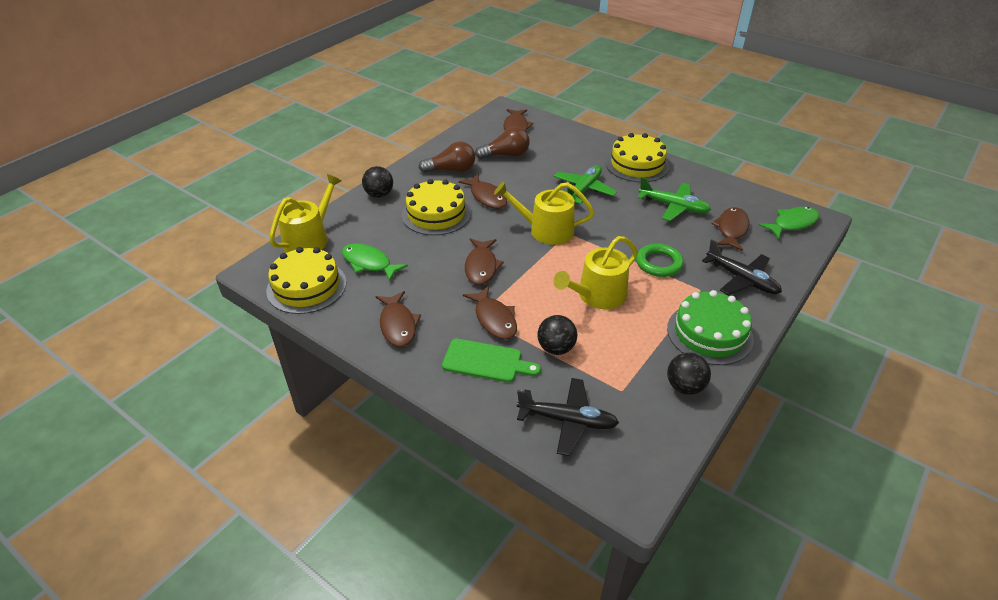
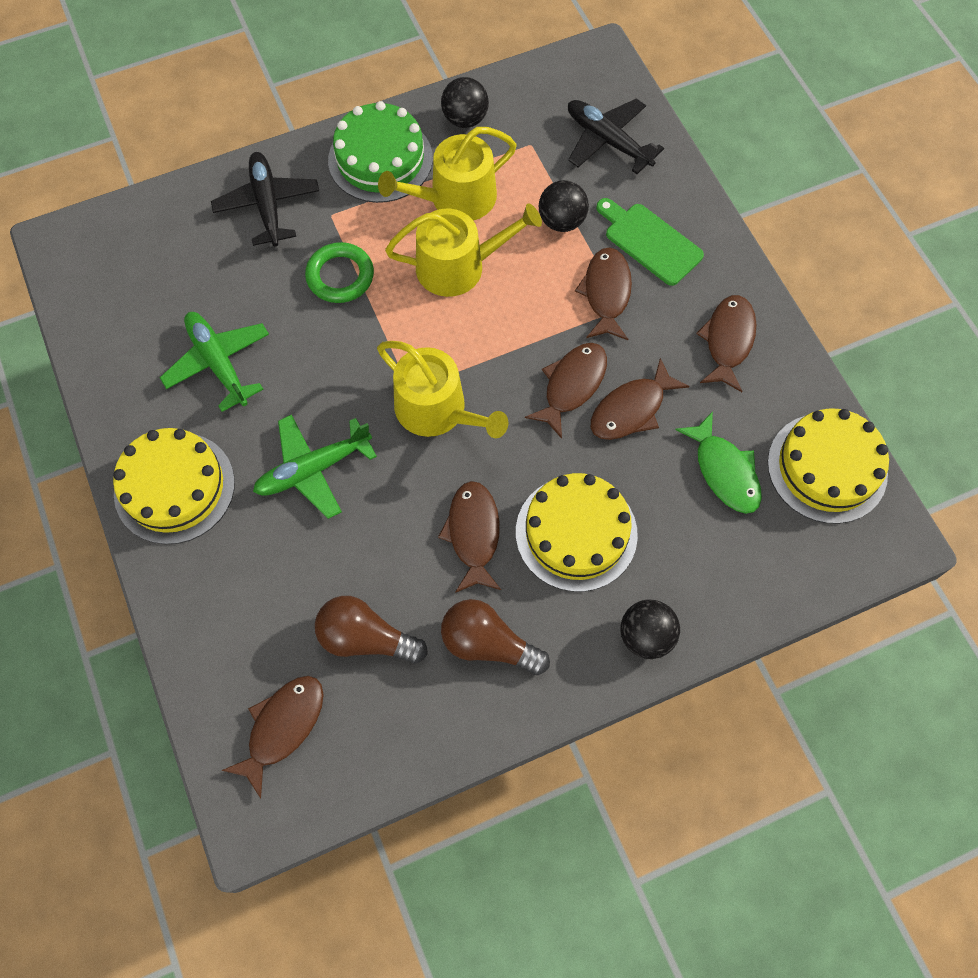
camera: 150 degrees left, 25 degrees up
yellow watering can [269,174,342,253] -> yellow watering can moved to [378,127,517,221]
brown fish [711,207,749,251] -> brown fish moved to [591,358,690,440]
green fish [759,207,820,239] -> none

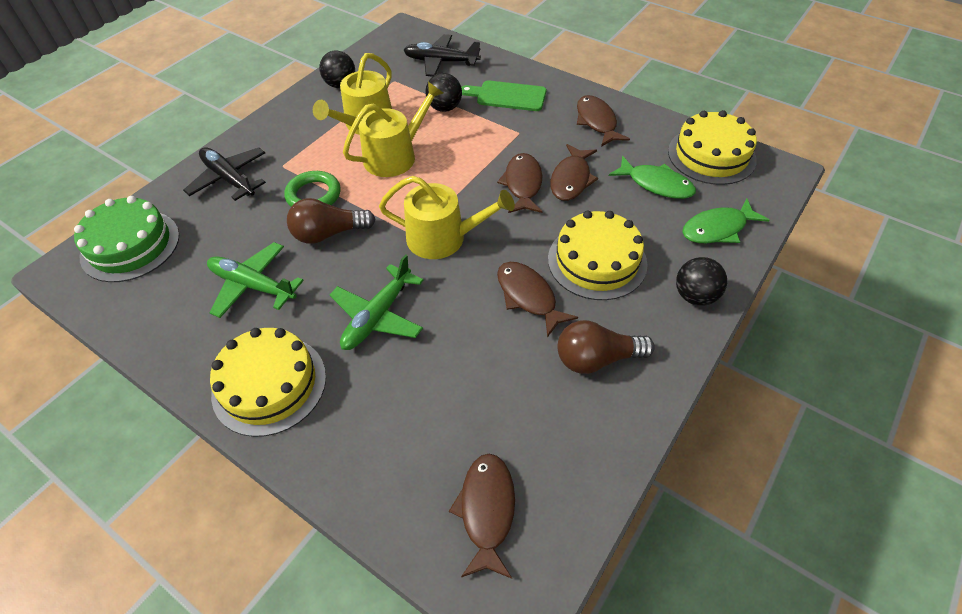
camera: 30 degrees left, 15 degrees down
brown light bulb [315,596,428,664] -> brown light bulb moved to [287,198,376,244]
green cake [328,101,433,203] -> green cake moved to [74,196,179,282]
brown fish [575,247,632,340] -> none
none -> green fish [682,199,769,243]

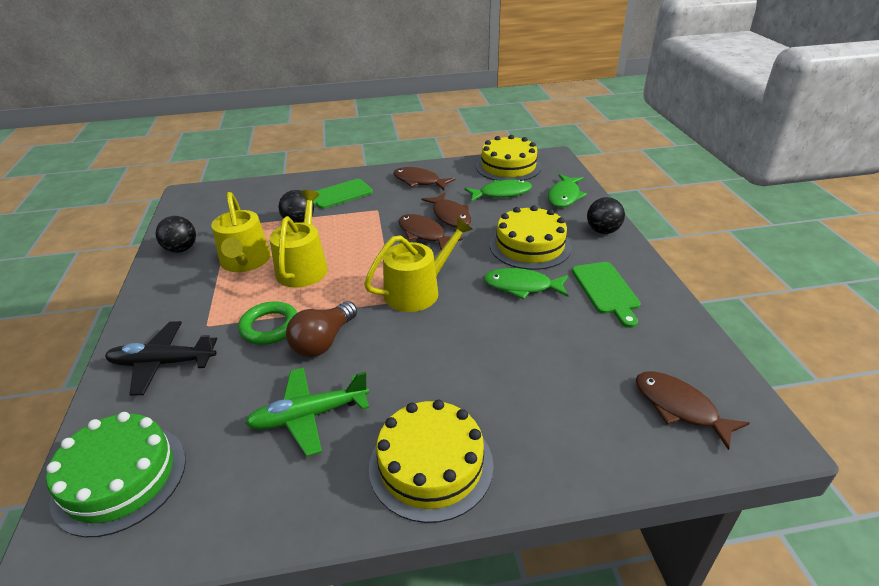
camera: 45 degrees left, 15 degrees down
green plane [330,254,424,350] -> none
black plane [403,34,481,77] -> none
brown fish [497,262,578,337] -> green fish [483,268,569,299]
brown light bulb [557,320,655,374] -> green cutting board [572,262,641,328]

